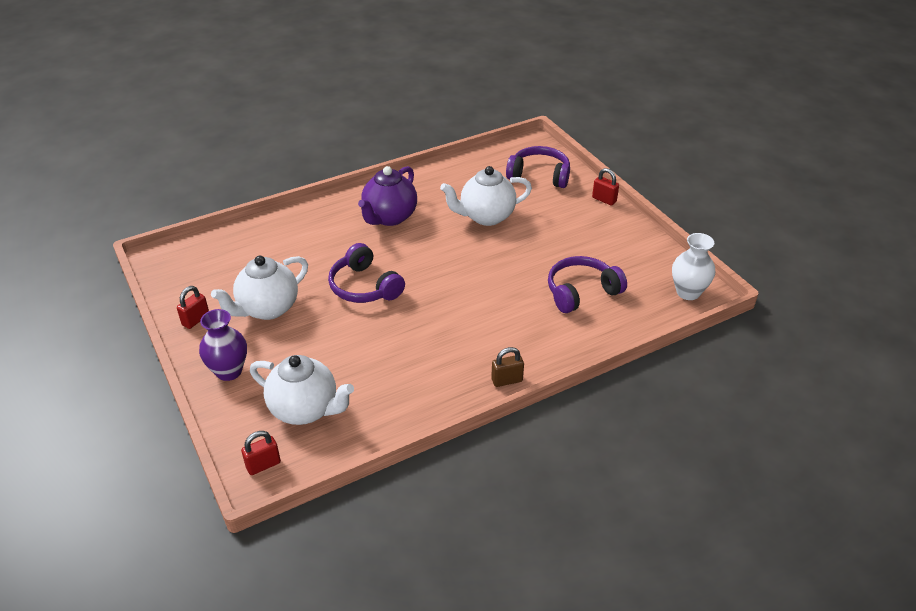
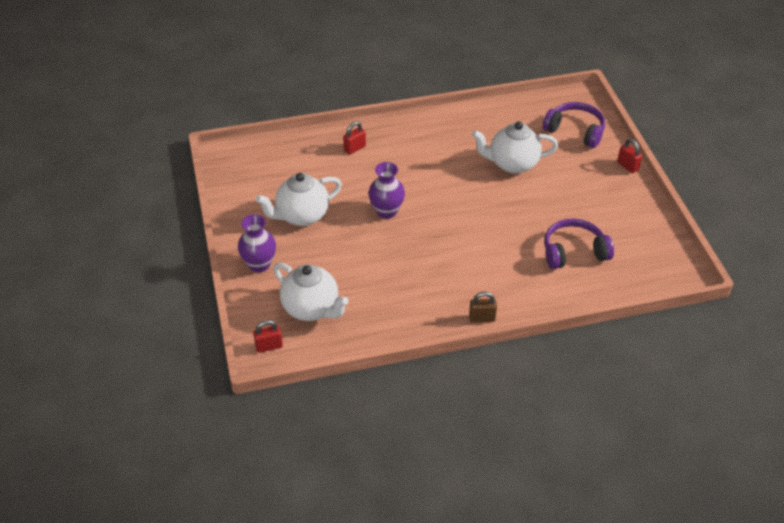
camera: 15 degrees right, 5 degrees up
red padlock [177,286,209,329] -> red padlock moved to [343,121,366,155]
purple headphones [328,243,405,303] -> purple vase [369,162,405,219]
purple teapot [358,166,417,226] -> none
white vase [672,233,715,300] -> none

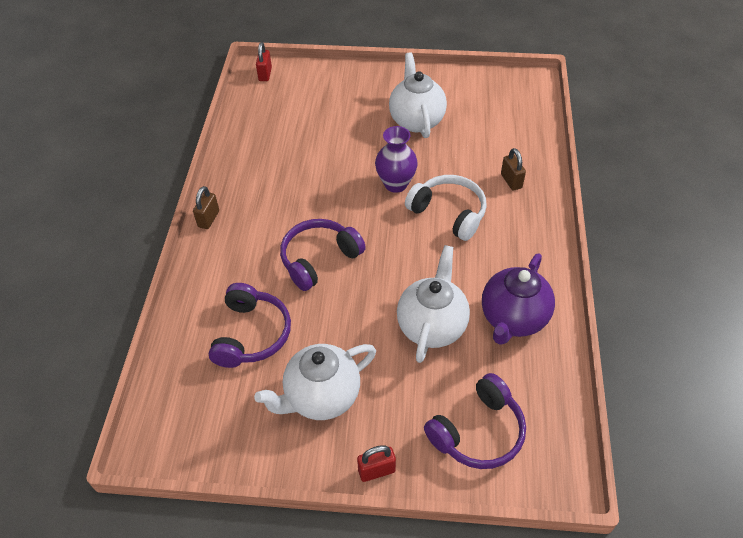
camera: 110 degrees right, 5 degrees up
purple vase [238,214,276,272] -> none
white teapot [273,263,349,321] -> white teapot moved to [254,344,376,420]
red padlock [343,121,366,155] -> brown padlock [501,148,526,191]
none -> purple headphones [280,219,366,291]
none -> white headphones [405,175,487,241]
none -> purple teapot [482,253,555,345]

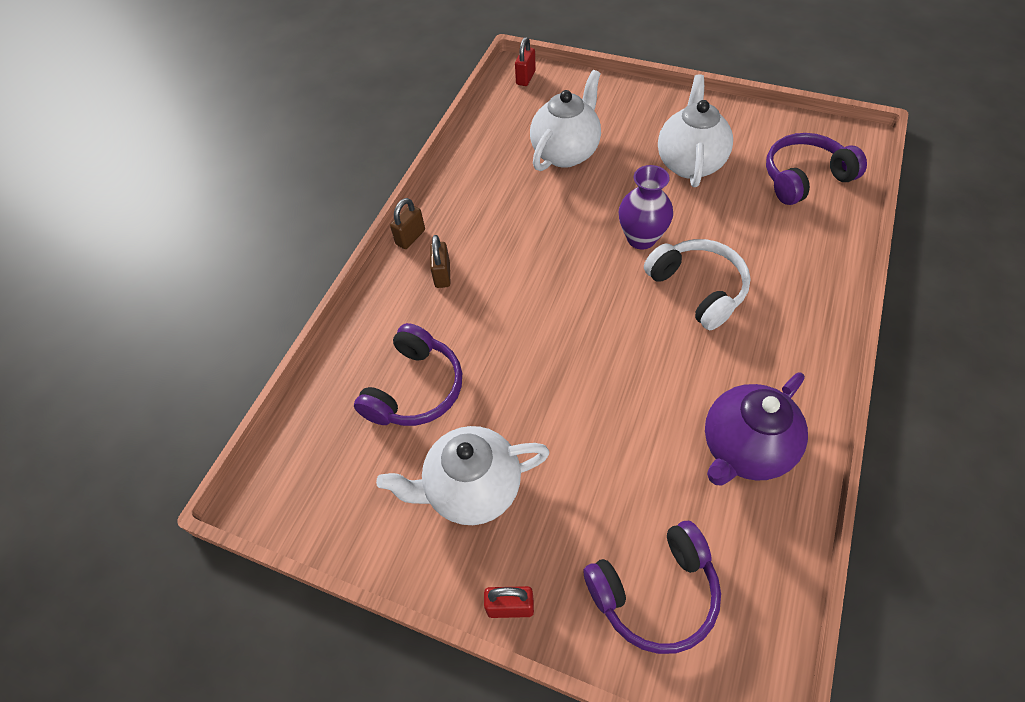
camera: 20 degrees right, 5 degrees up
purple headphones [280,219,366,291] -> purple headphones moved to [766,133,867,205]
white teapot [397,245,470,363] -> white teapot moved to [530,70,601,171]
brown padlock [501,148,526,191] -> brown padlock moved to [430,235,450,288]

